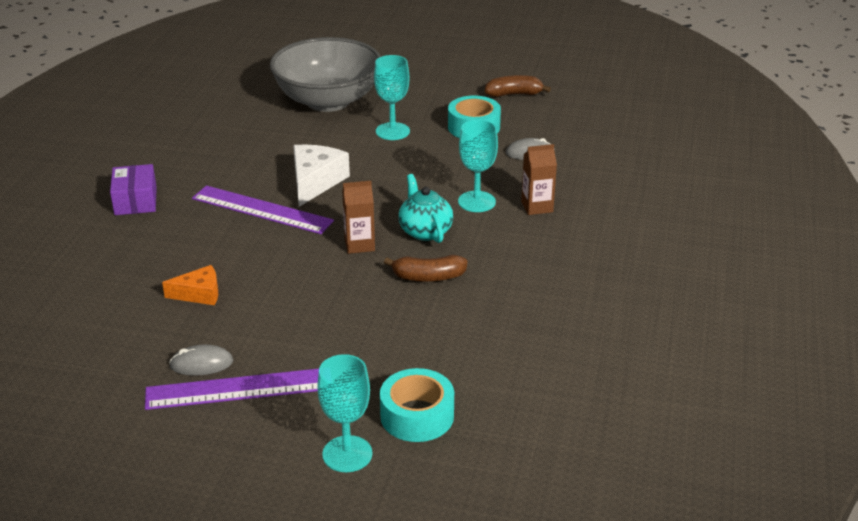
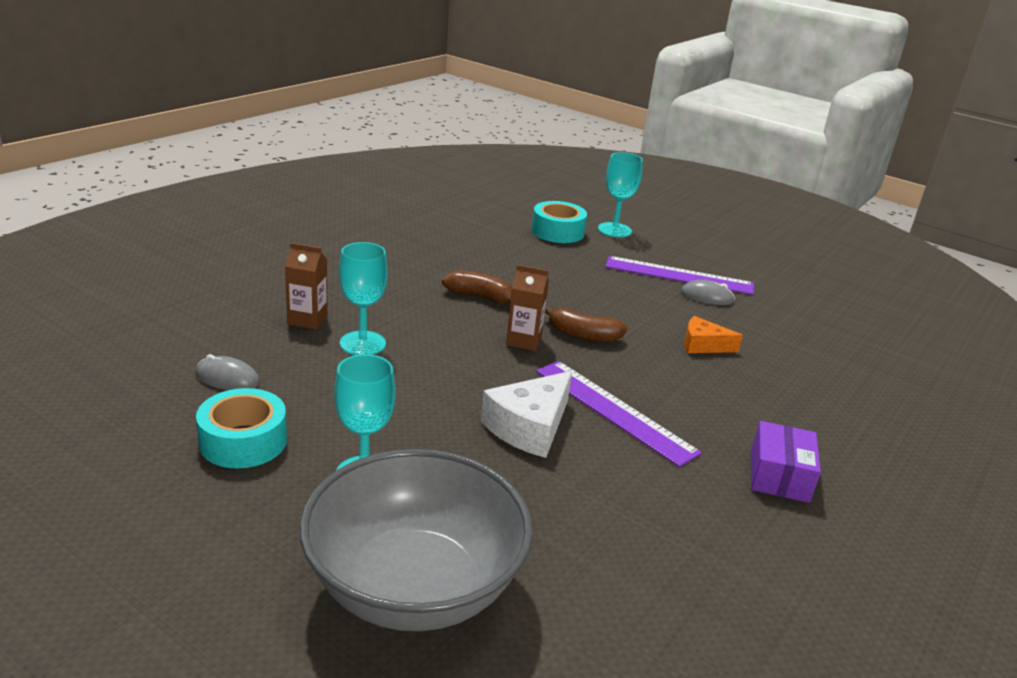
camera: 160 degrees left, 5 degrees down
turquoise teapot [398,174,453,243] -> none
brown banana [485,75,551,97] -> brown banana moved to [545,306,627,342]

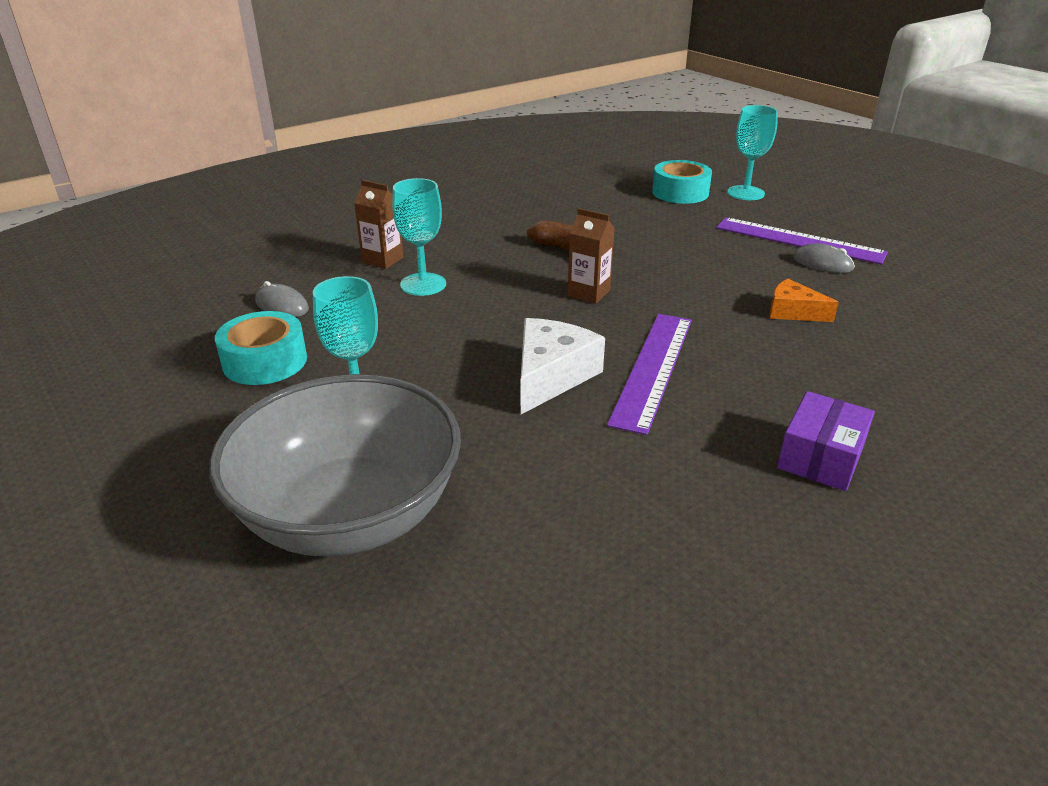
camera: 20 degrees right, 5 degrees up
white cheese [481,371,572,458] -> white cheese turned 150 degrees clockwise [521,318,605,414]
purple ruler [536,361,702,467] -> purple ruler turned 45 degrees clockwise [607,314,692,435]
brown banana [545,306,627,342] -> none

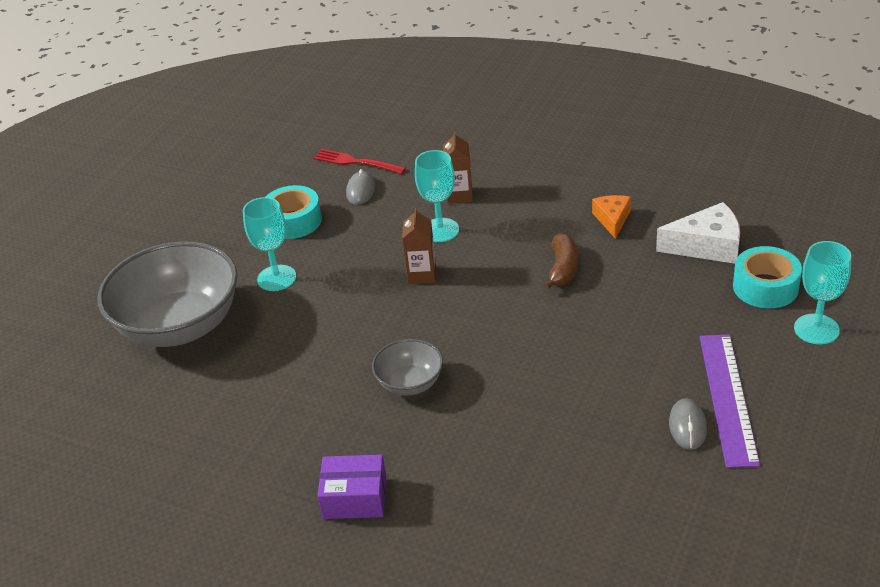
camera: 65 degrees right, 5 degrees up
white cheese [521,318,605,414] -> white cheese moved to [656,202,740,264]
brown carton [568,208,615,304] -> brown carton moved to [402,208,436,284]
purple ruler [607,314,692,435] -> grey bowl [372,339,443,396]
orange cheese [770,279,839,322] -> orange cheese moved to [592,195,631,239]
none -> red fork [313,149,406,174]

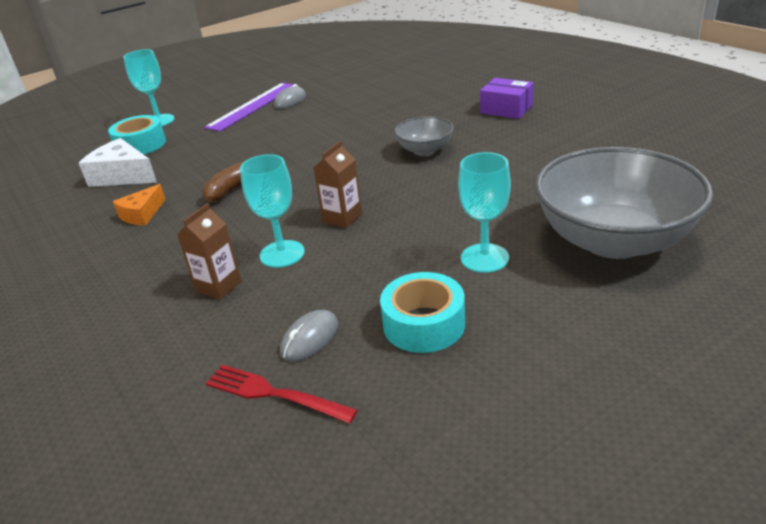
camera: 150 degrees left, 5 degrees down
red fork [313,149,406,174] -> red fork turned 150 degrees clockwise [205,365,358,423]

